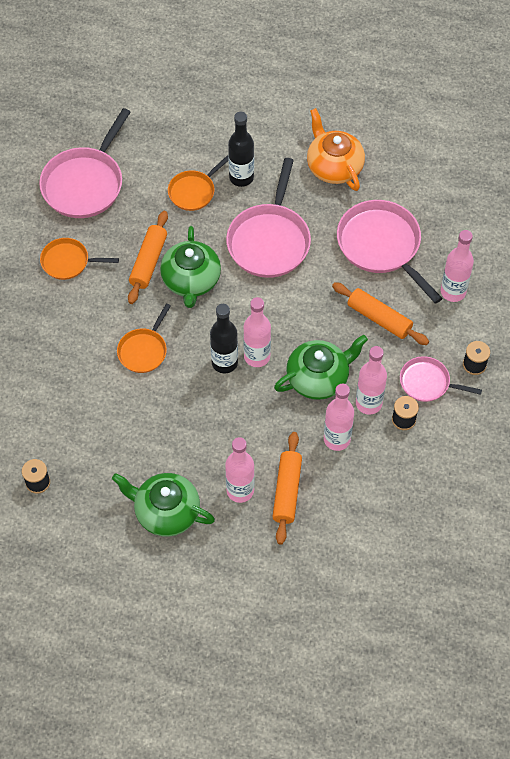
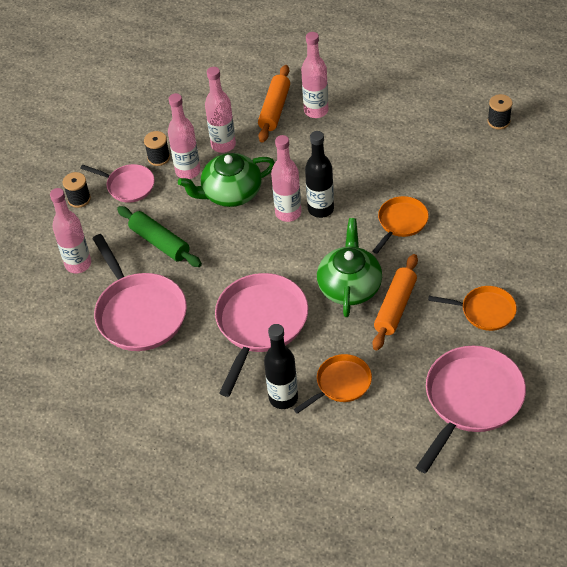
camera: 170 degrees left, 10 degrees down
green teapot [112,473,215,537] -> none
orange teapot [307,108,365,191] -> none
orange rolling pin [332,282,429,345] -> green rolling pin [117,206,202,267]

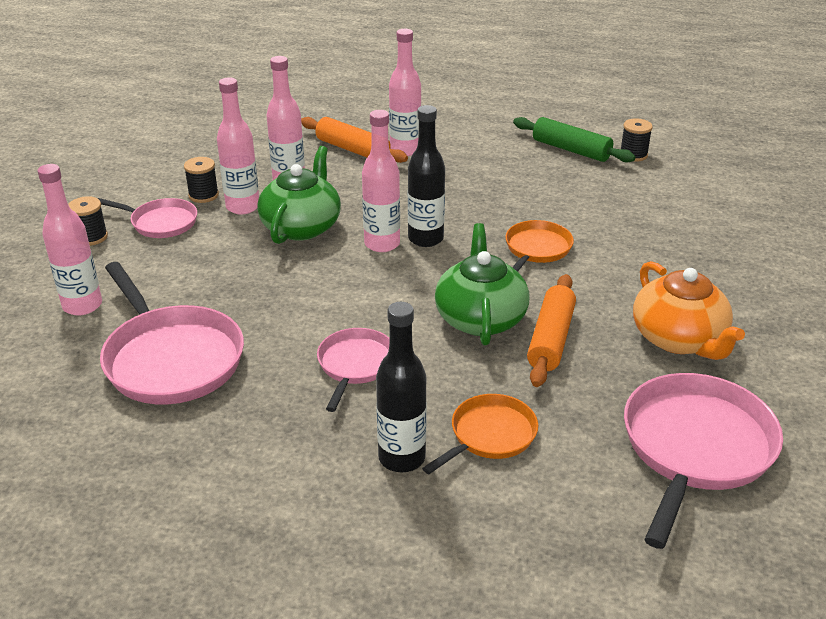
camera: 10 degrees left, 15 degrees down
green rolling pin [117,206,202,267] -> green rolling pin moved to [513,117,635,163]
green teapot [178,153,275,207] -> green teapot turned 135 degrees clockwise [257,146,341,244]
pink pan [215,273,308,397] -> pink pan [317,328,390,412], size x0.57
orange rolling pin [258,65,290,143] -> orange rolling pin turned 60 degrees counterclockwise [301,117,408,163]
orange pan [428,286,517,331] -> orange teapot [633,261,745,360]

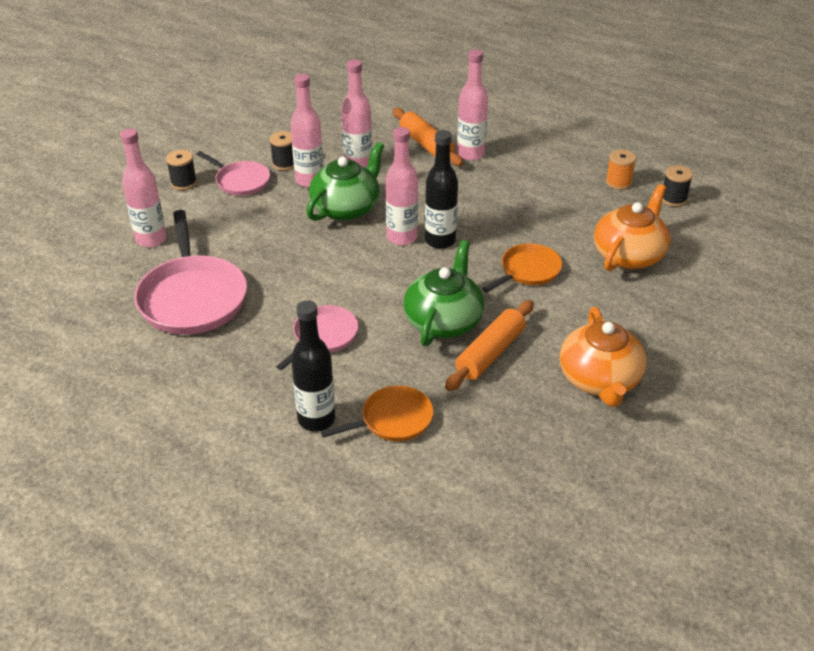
camera: 20 degrees right, 5 degrees up
green rolling pin [513,117,635,163] -> orange spool [606,149,636,190]
pink pan [624,373,783,549] -> none
none -> orange teapot [594,184,670,271]

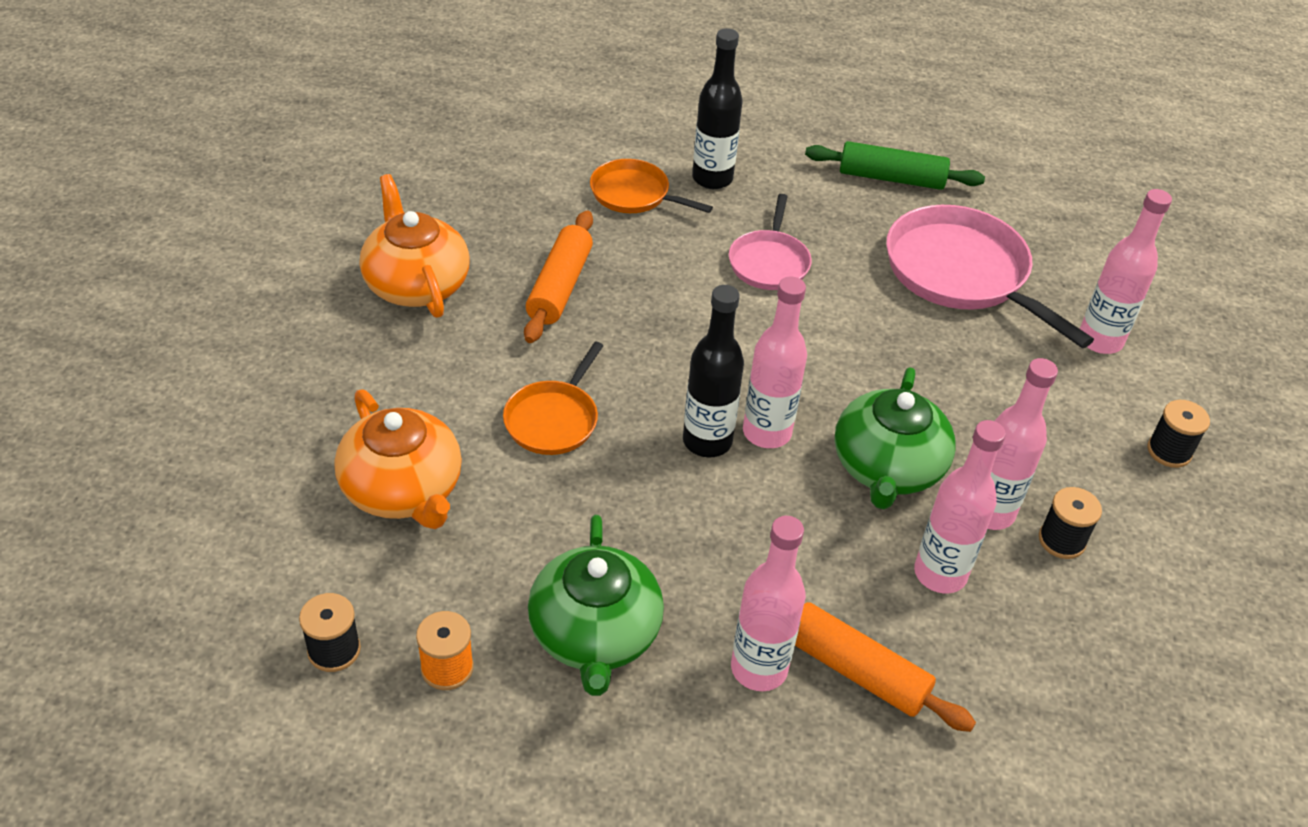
camera: 155 degrees right, 5 degrees up
pink pan [197,151,270,196] -> none
orange pan [320,386,433,441] -> orange pan turned 75 degrees clockwise [590,159,713,213]
green teapot [404,240,484,346] -> green teapot moved to [528,515,664,696]
orange teapot [594,184,670,271] -> orange teapot turned 45 degrees counterclockwise [334,389,462,529]
none -> green rolling pin [805,141,985,190]

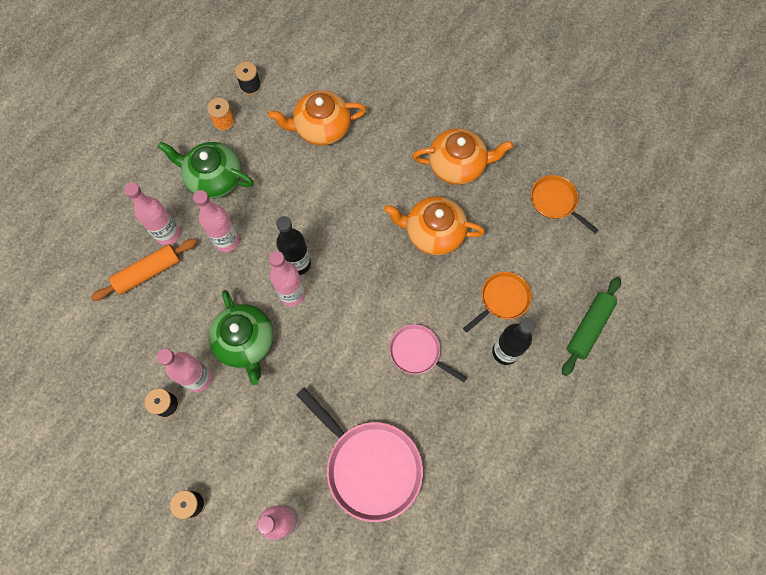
camera: 115 degrees right, 25 degrees up
orange pan [503,342,603,455] -> orange pan moved to [531,175,598,233]
orange rolling pin [524,211,593,343] -> orange teapot [384,196,485,255]
green rolling pin [805,141,985,190] -> green rolling pin moved to [562,277,621,376]
green teapot [834,367,956,510] -> green teapot turned 150 degrees counterclockwise [208,290,274,385]
pink pan [886,205,1094,348] -> pink pan turned 60 degrees clockwise [296,388,423,522]
pink bottle [914,420,1006,593] -> pink bottle moved to [193,190,239,252]

